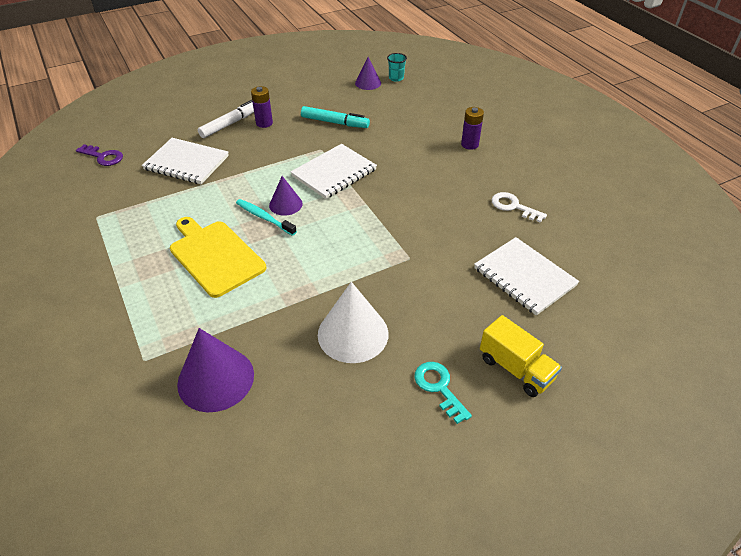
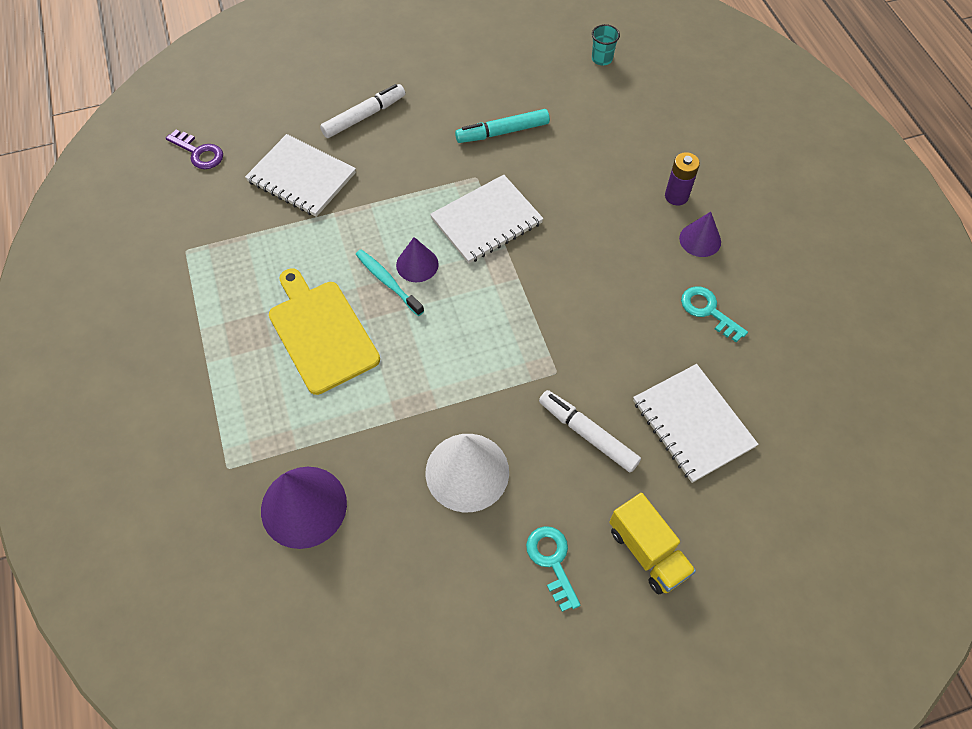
camera: 10 degrees right, 15 degrees up
purple battery [251,86,273,128] -> none
turquoise marker [301,106,370,128] -> turquoise marker turned 135 degrees clockwise [455,109,550,143]
purple cone [355,57,381,90] -> purple cone moved to [679,212,721,257]
white key [491,192,547,223] -> turquoise key [681,286,748,343]
none -> white marker [539,390,641,473]

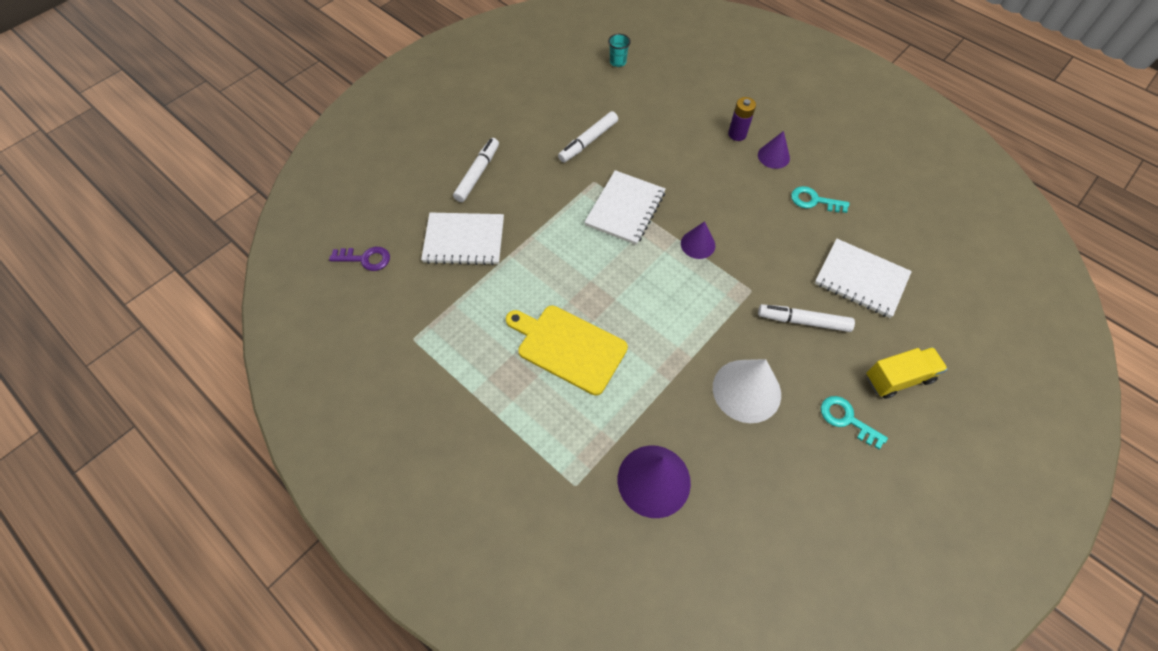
camera: 30 degrees left, 0 degrees up
turquoise toothbrush [356,249,424,316] -> none
purple cone [396,237,439,282] -> purple cone moved to [681,221,715,259]
turquoise marker [455,109,550,143] -> white marker [558,111,618,162]
yellow truck [609,493,696,594] -> yellow truck turned 45 degrees counterclockwise [866,347,948,399]

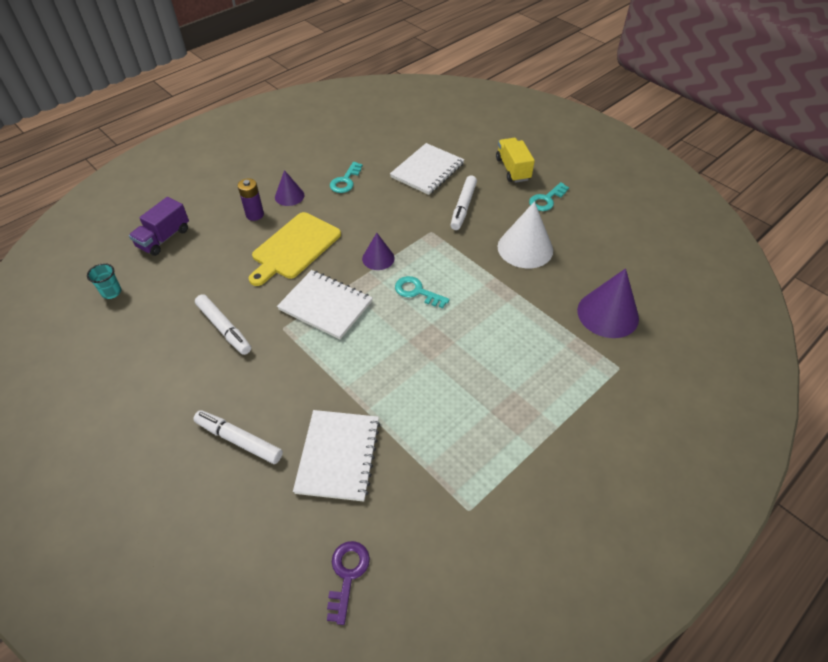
camera: 85 degrees left, 10 degrees down
yellow cutting board [506,306,628,396] -> yellow cutting board moved to [249,212,341,286]
none -> purple truck [129,197,189,256]
none -> turquoise key [395,276,450,308]

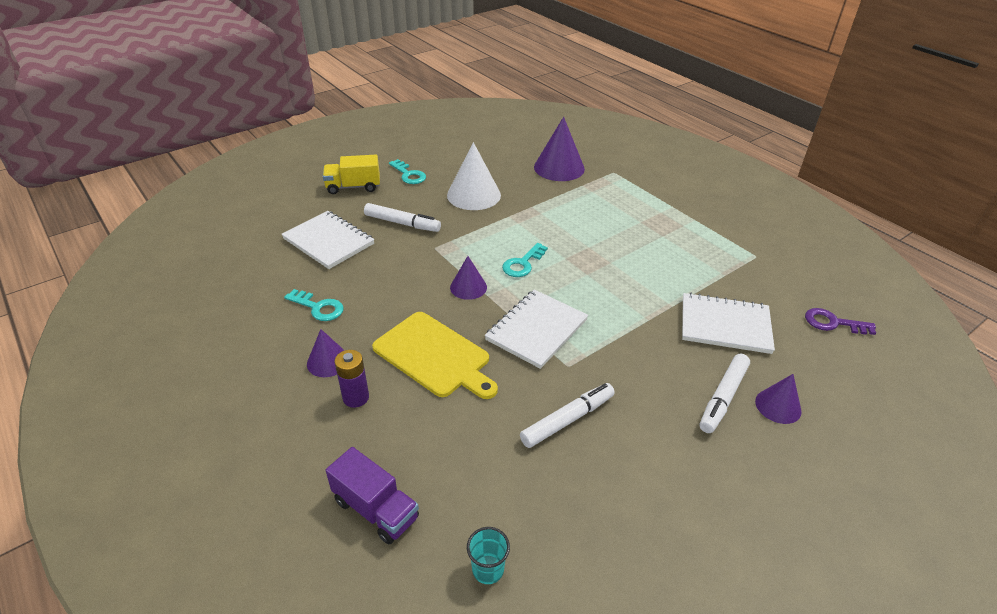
camera: 85 degrees left, 10 degrees down
none -> purple cone [755,374,802,424]

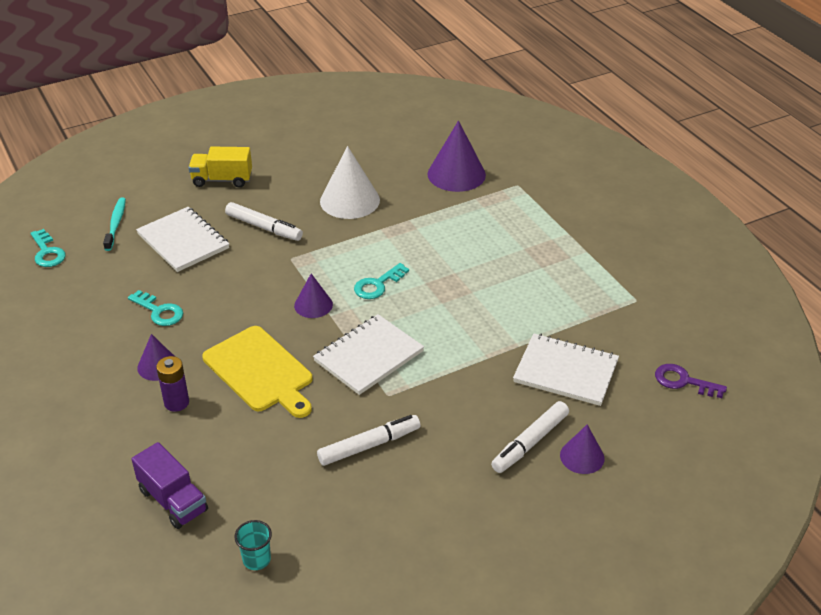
camera: 10 degrees right, 0 degrees up
turquoise key [389,159,426,184] -> turquoise key moved to [31,229,66,267]
none -> turquoise toothbrush [103,198,126,251]

